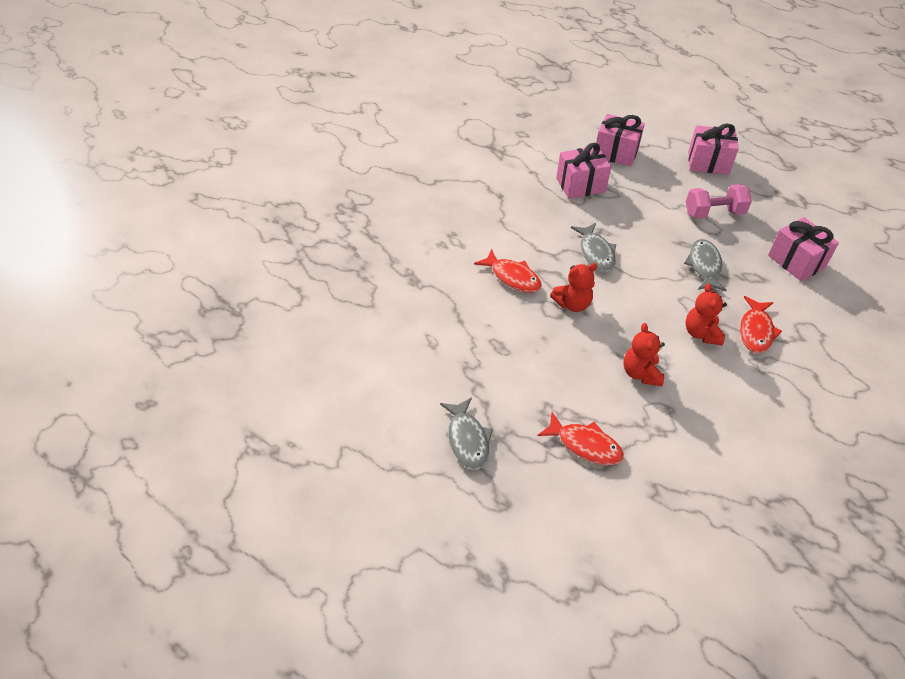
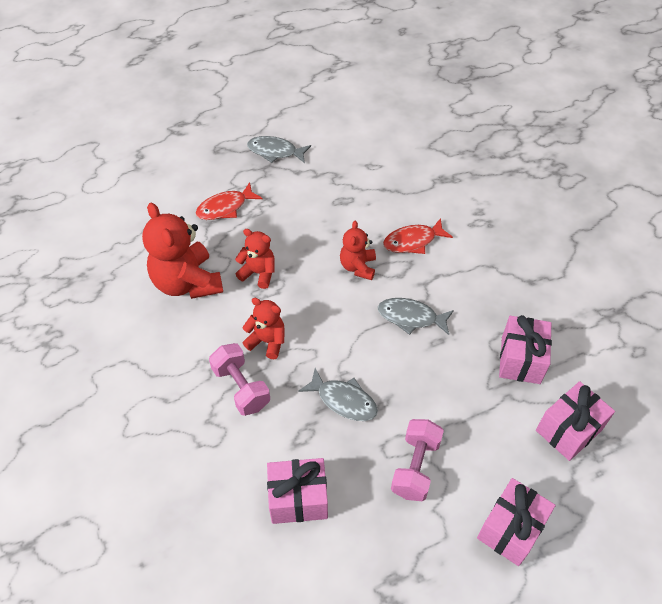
camera: 120 degrees right, 5 degrees up
red fish [740,296,782,353] -> pink dumbbell [209,343,270,416]
none -> red teddy bear [142,203,223,299]

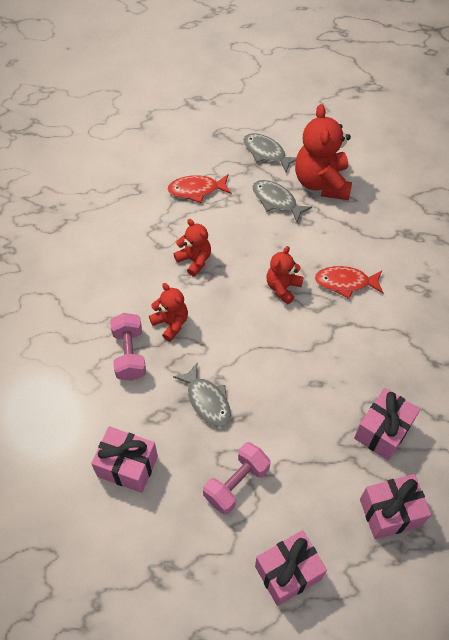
camera: 25 degrees right, 5 degrees up
red teddy bear [142,203,223,299] -> red teddy bear moved to [295,104,352,200]
grey fish [378,298,454,335] -> grey fish moved to [252,180,312,223]

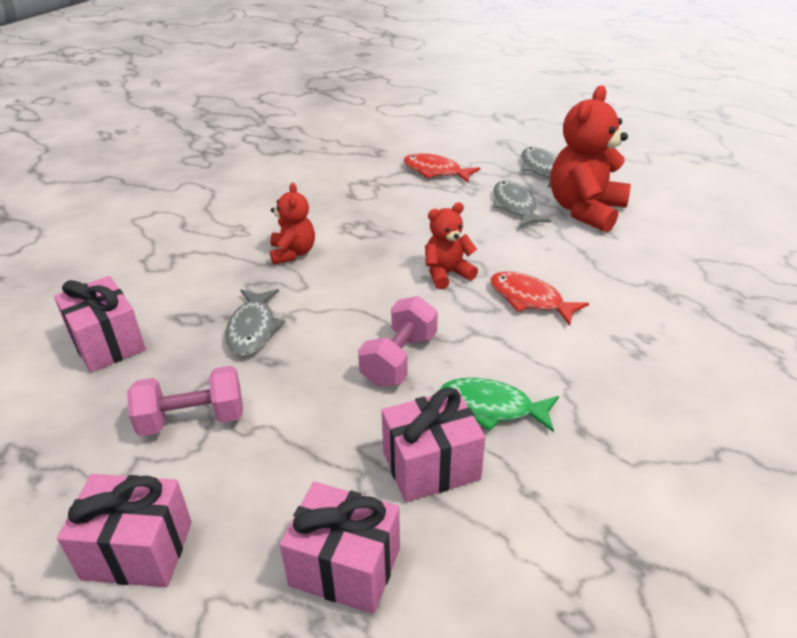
camera: 35 degrees right, 20 degrees down
pink dumbbell [110,313,146,381] -> pink dumbbell moved to [358,296,438,387]
red teddy bear [174,219,211,277] -> none
none -> green fish [440,378,559,432]

